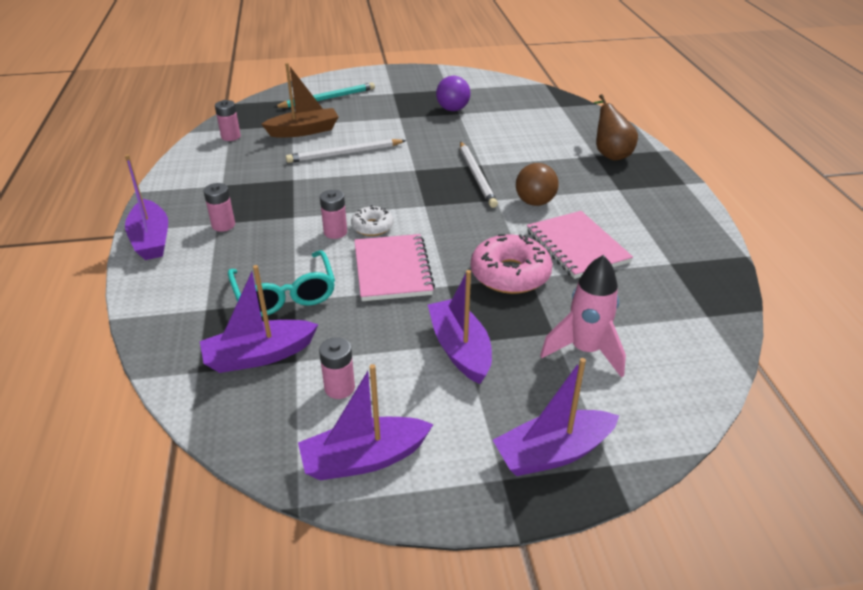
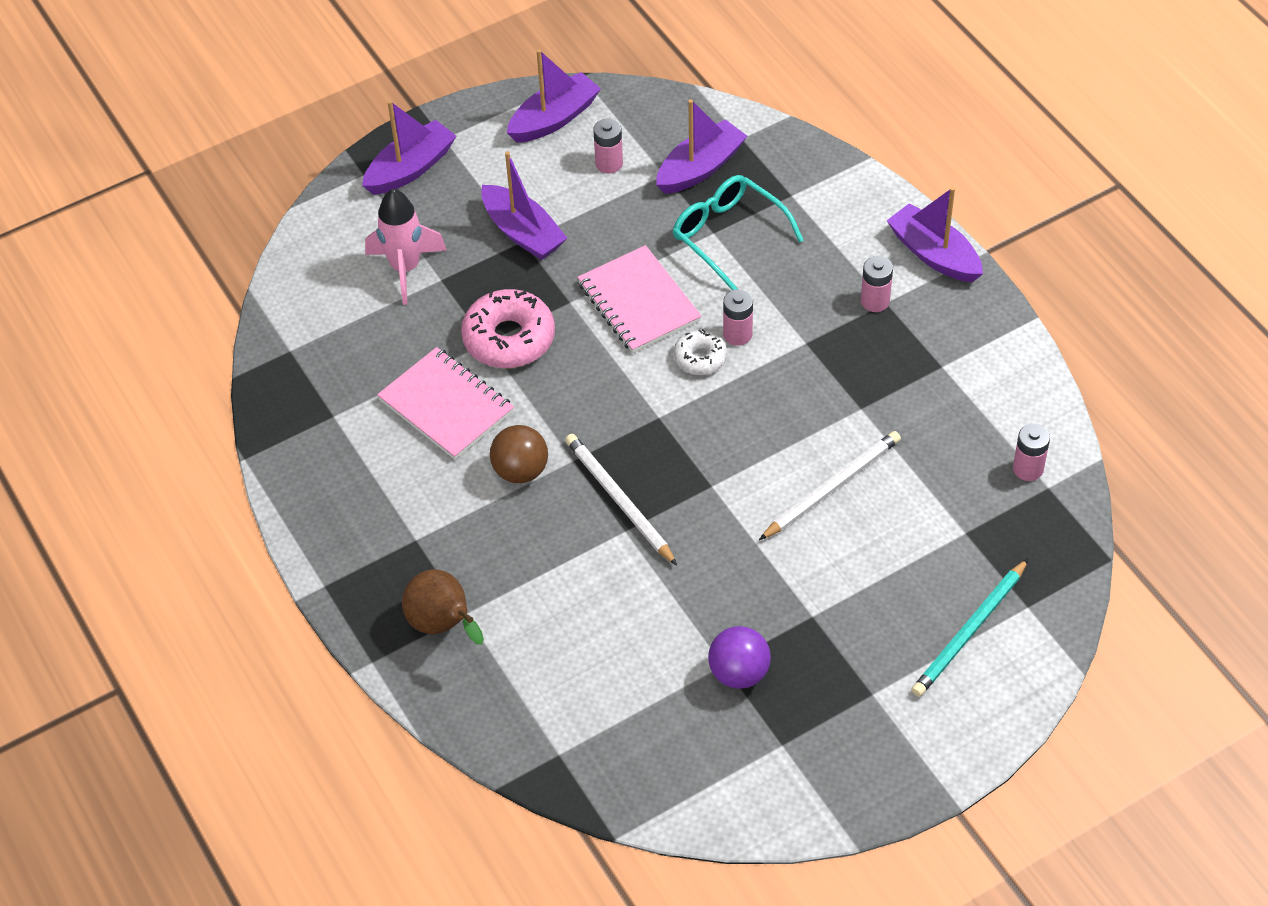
camera: 160 degrees right, 15 degrees up
brown boat [261,63,338,138] -> none

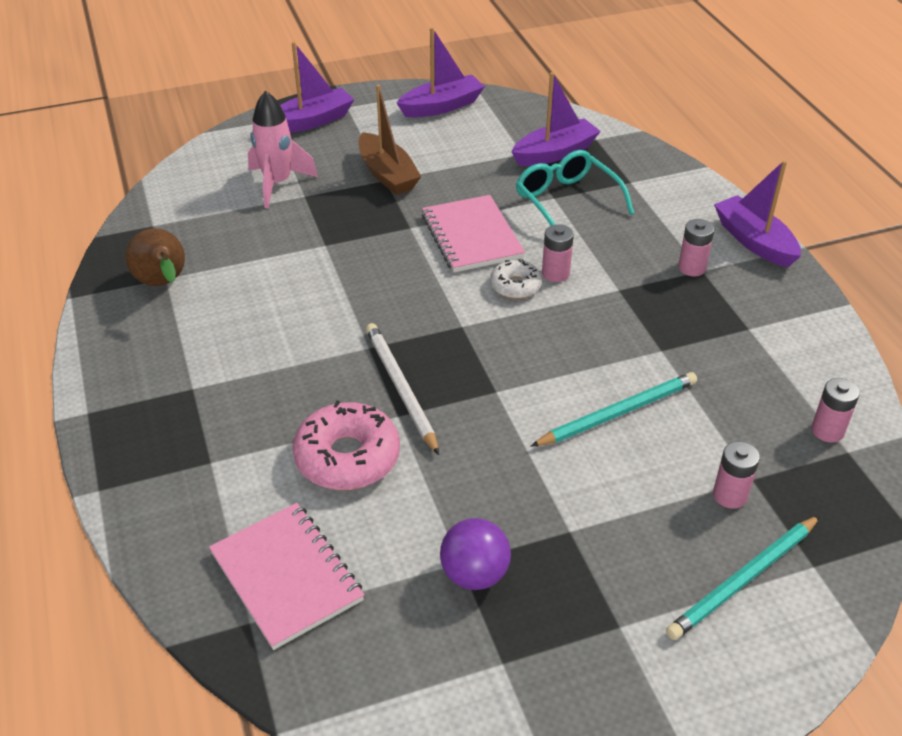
camera: 10 degrees right, 10 degrees down
pink notebook [377,347,514,460] -> pink notebook moved to [209,503,364,650]
brown pear [402,569,484,645] -> brown pear moved to [125,228,185,286]
pink donut [461,289,555,368] -> pink donut moved to [292,400,400,490]
purple boat [481,151,567,260] -> brown boat [359,84,422,195]
brown ball [490,425,548,483] -> none
pink battery [593,119,623,173] -> pink battery moved to [713,441,760,509]
white pencil [759,431,901,540] -> turquoise pencil [530,372,697,447]

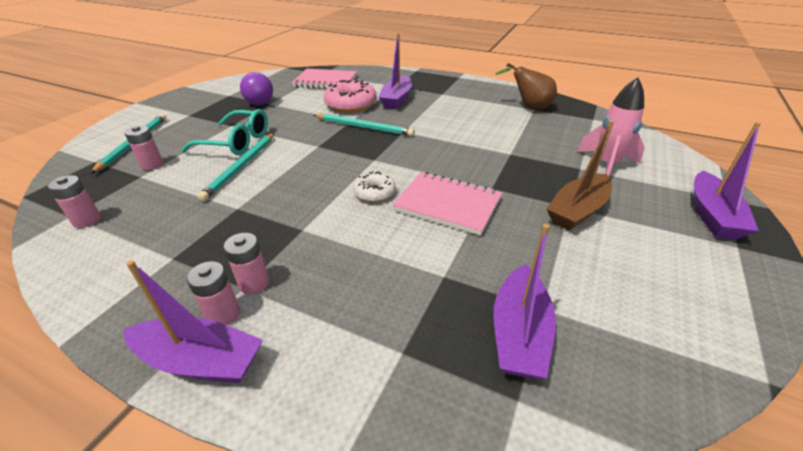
camera: 135 degrees right, 5 degrees down
brown boat [359,84,422,195] -> brown boat turned 60 degrees counterclockwise [547,120,614,231]
white pencil [366,323,439,455] -> turquoise pencil [313,114,415,136]
purple boat [397,27,485,117] -> purple boat moved to [378,33,412,109]
turquoise glasses [516,150,634,226] -> turquoise glasses moved to [181,109,268,155]
pink battery [542,224,574,282] -> pink battery moved to [187,261,240,325]

